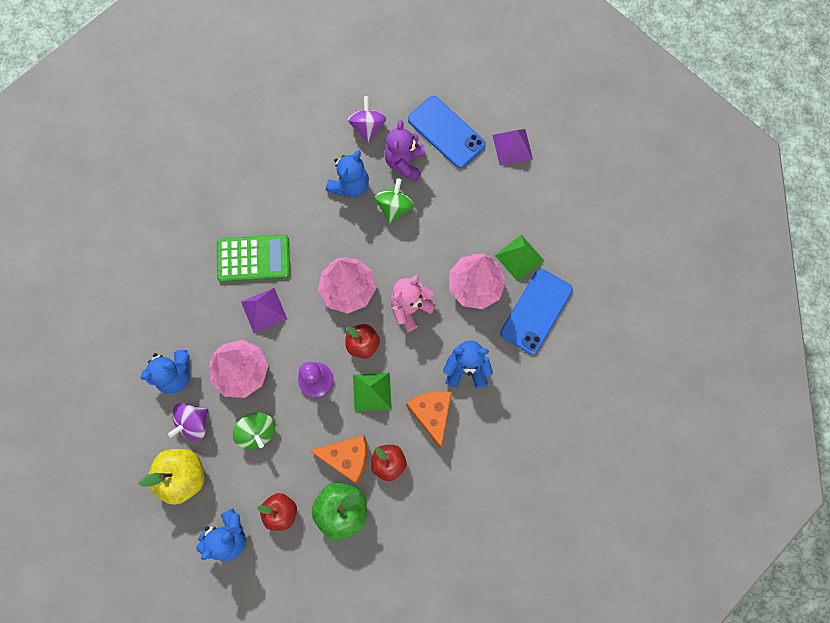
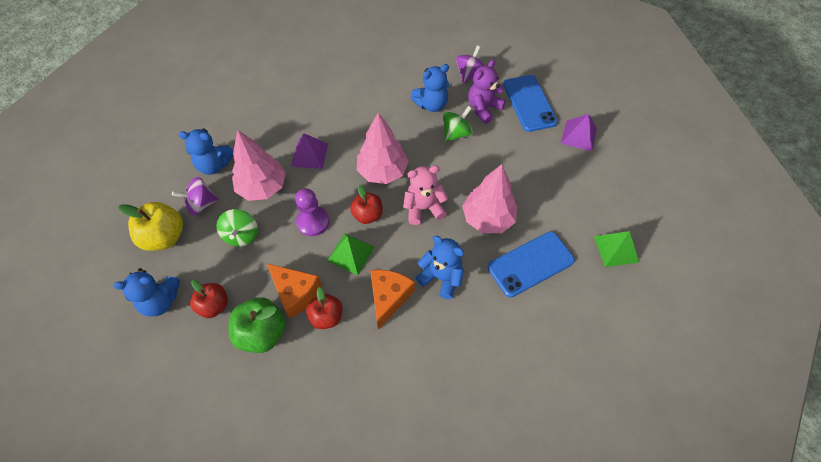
camera: 30 degrees right, 15 degrees down
green calculator [217,234,290,282] -> none
green pyramid [495,235,544,282] -> green pyramid moved to [594,231,639,267]

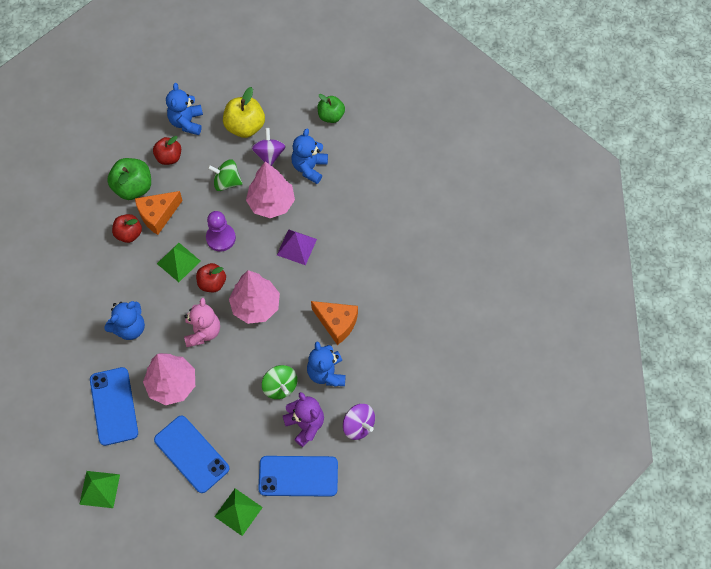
camera: 105 degrees right, 5 degrees up
orange cheese [370,270,415,330] -> orange cheese moved to [311,301,358,345]
purple pyramid [561,114,597,152] -> green pyramid [214,488,263,536]
none -> blue phone [154,416,229,493]
none -> green apple [318,94,345,123]

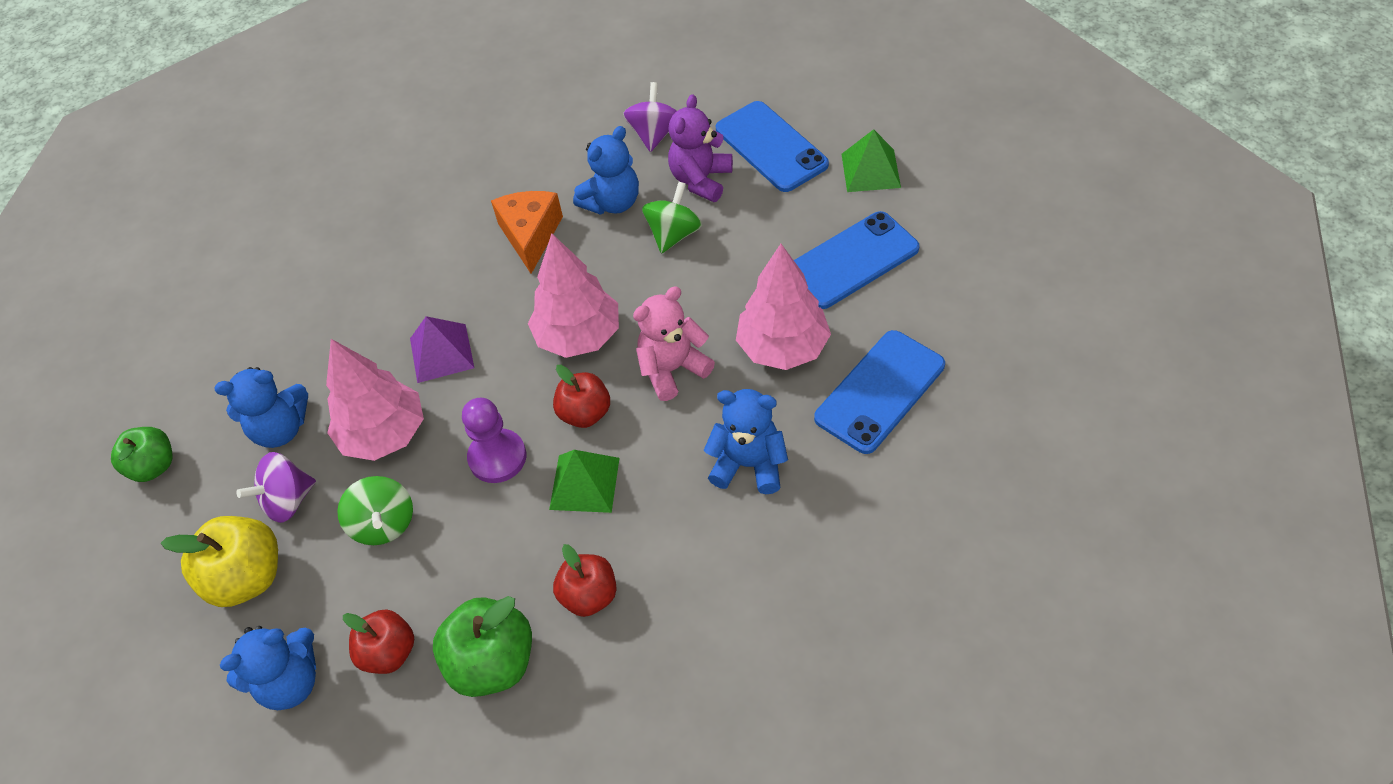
camera: 120 degrees left, 10 degrees down
green pyramid [79,471,120,508] -> none
orange cheese [135,191,183,235] -> none
blue phone [154,416,229,493] -> blue phone turned 45 degrees clockwise [794,211,919,309]

